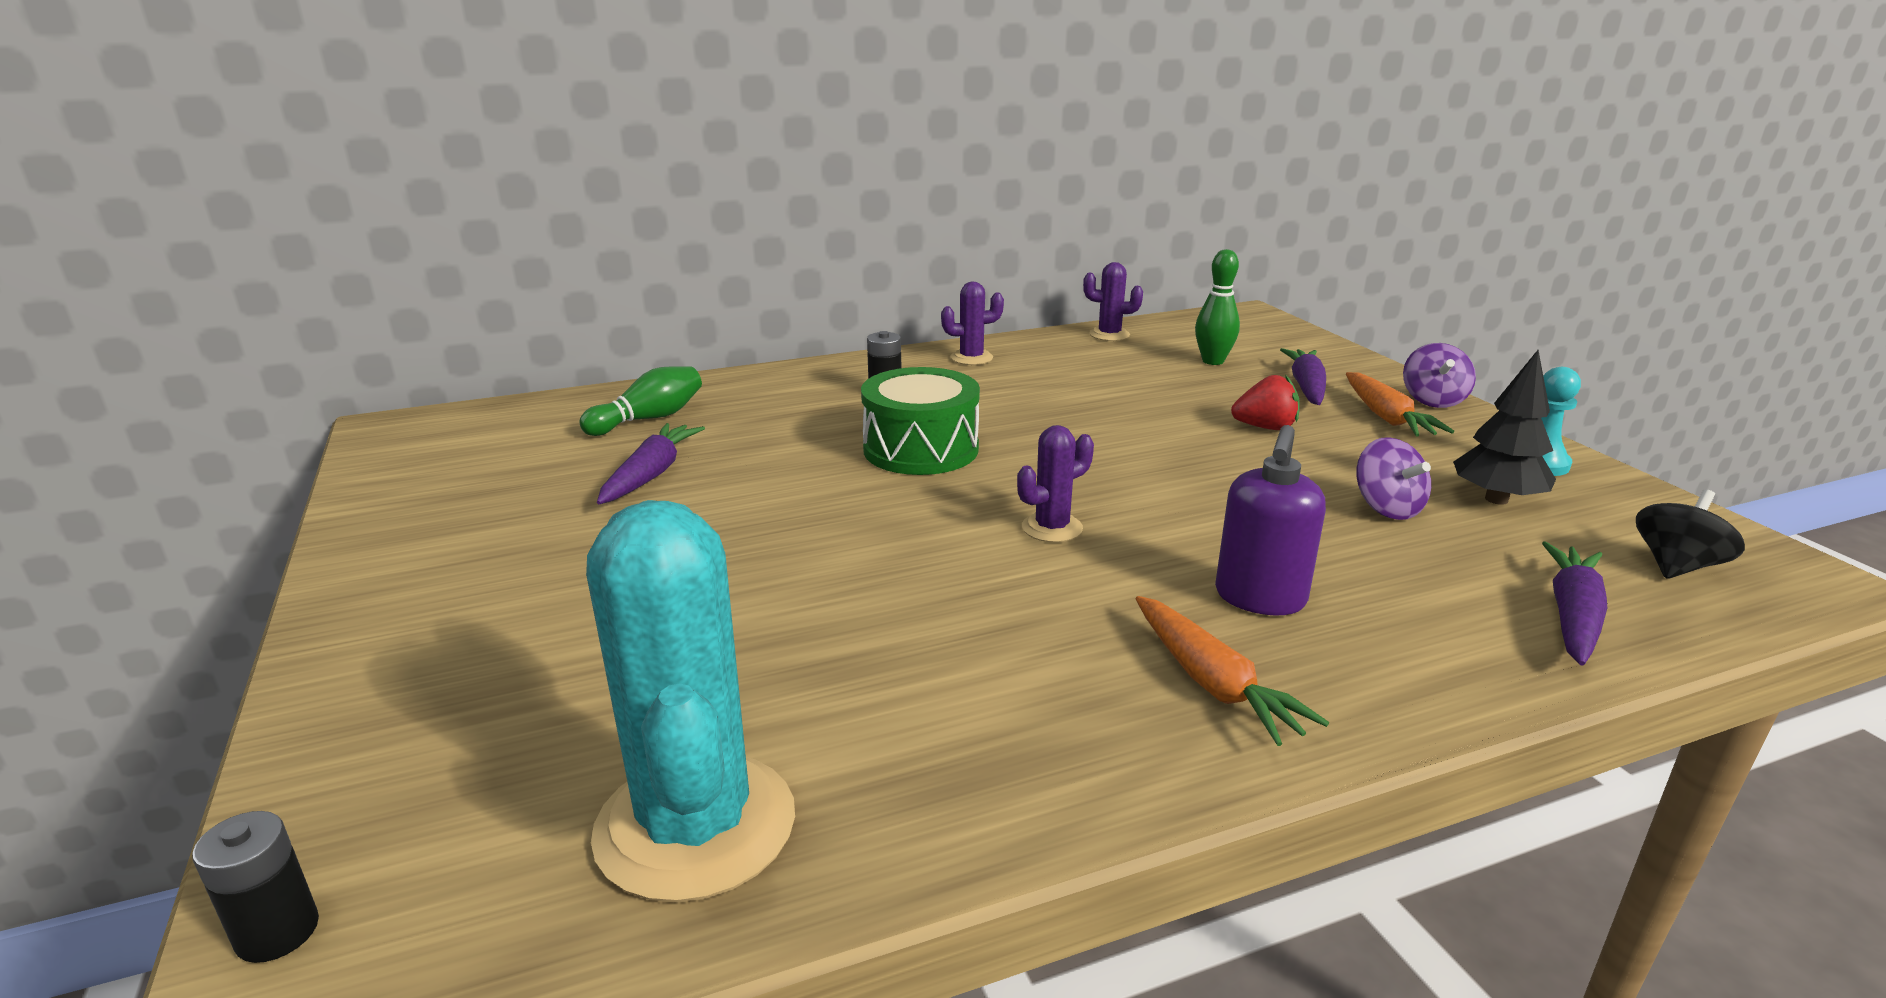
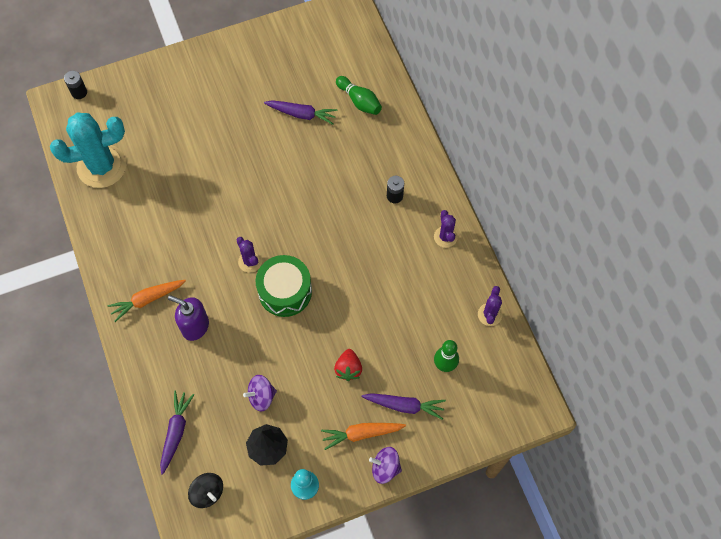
camera: 90 degrees right, 40 degrees up
green drum [861,367,980,475] -> green drum moved to [256,255,312,317]
purple carrot [1542,541,1607,666] -> purple carrot turned 105 degrees counterclockwise [160,391,194,475]

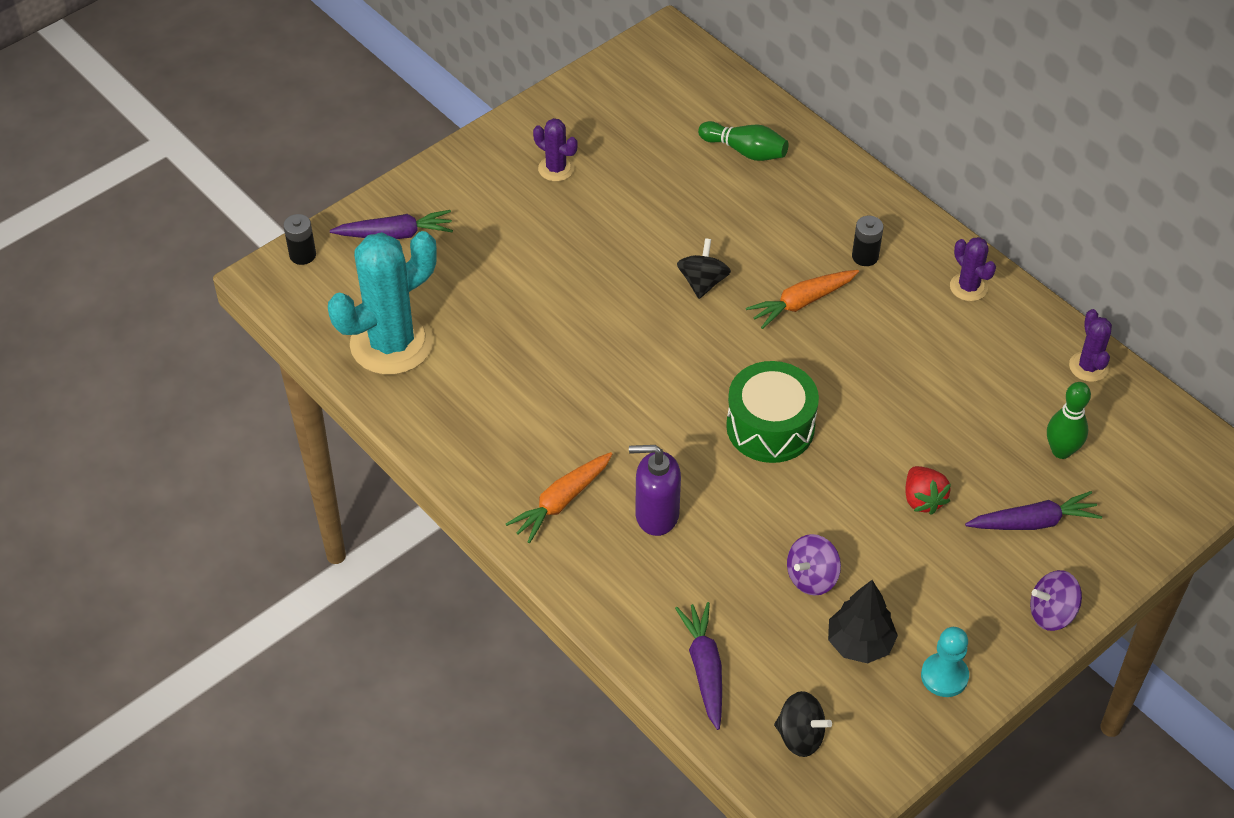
camera: 20 degrees left, 15 degrees down
purple cactus [237,237,262,273] -> purple cactus moved to [533,118,578,182]
purple carrot [264,100,338,125] -> purple carrot moved to [330,210,453,239]
orange carrot [321,423,406,450] -> orange carrot moved to [746,270,859,329]
none -> black spinning top [677,238,731,299]

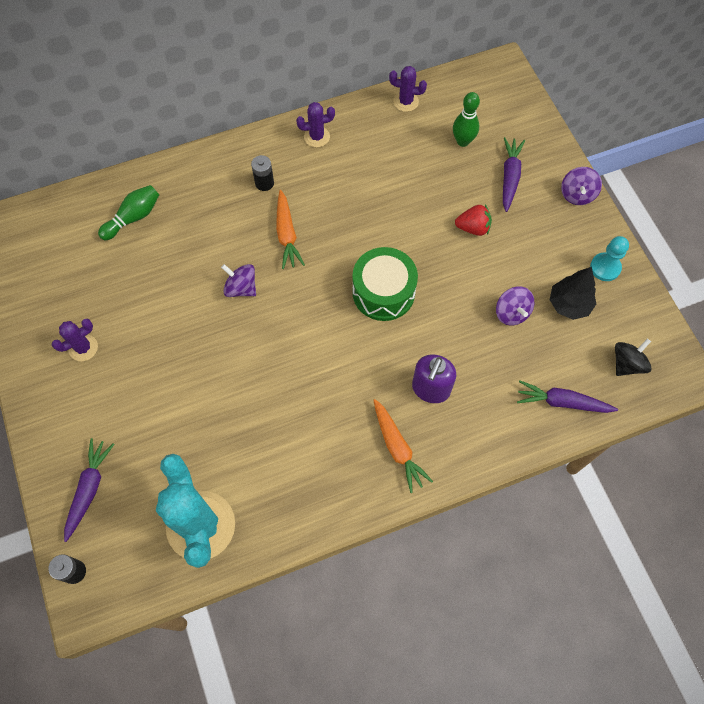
camera: 70 degrees left, 15 degrees up
black spinning top [677,238,731,299] -> purple spinning top [221,264,256,297]

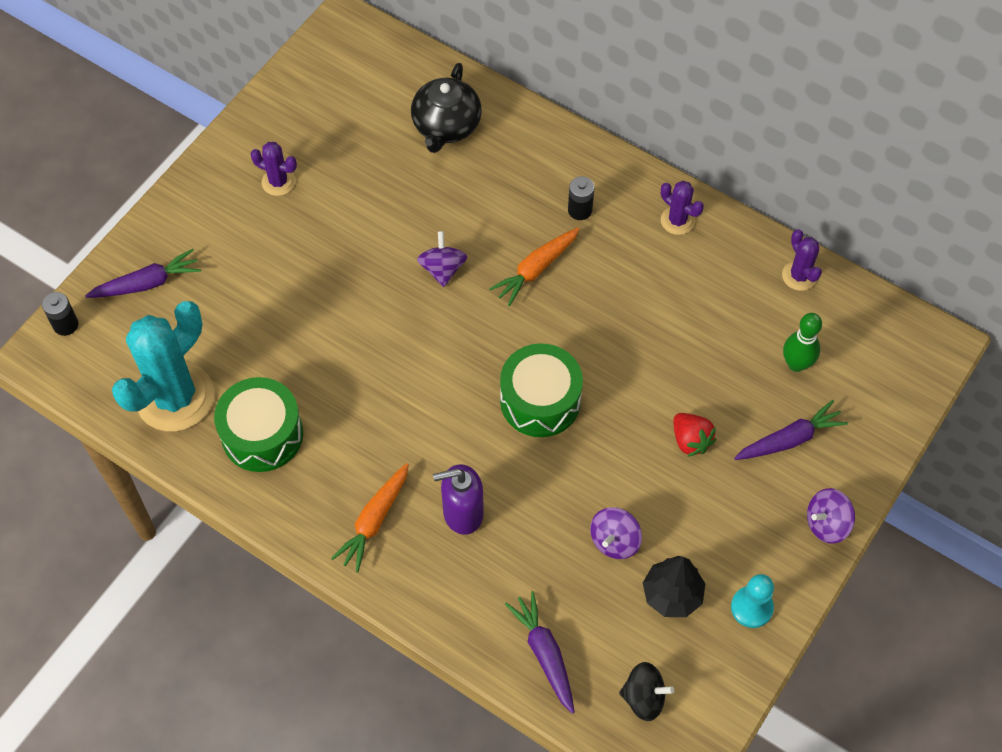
camera: 55 degrees right, 5 degrees down
green bowling pin [98,185,159,240] -> black teapot [411,63,482,153]
none -> green drum [214,377,303,472]

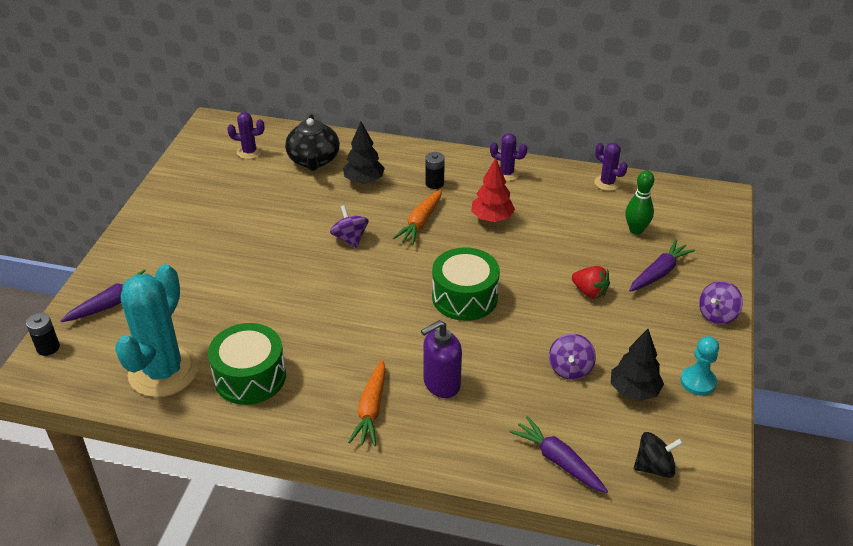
camera: 20 degrees left, 20 degrees down
purple cactus [250,142,297,196] -> purple cactus moved to [227,112,264,159]
none -> black tree [343,122,385,184]
none -> red tree [471,158,515,222]

